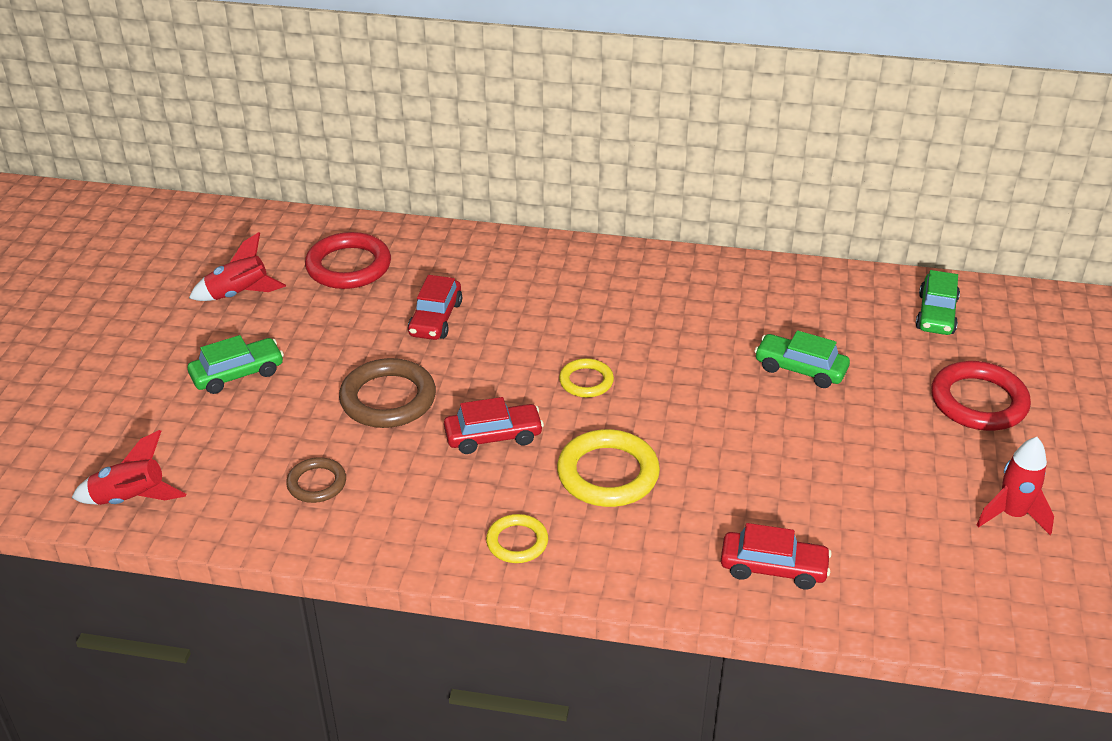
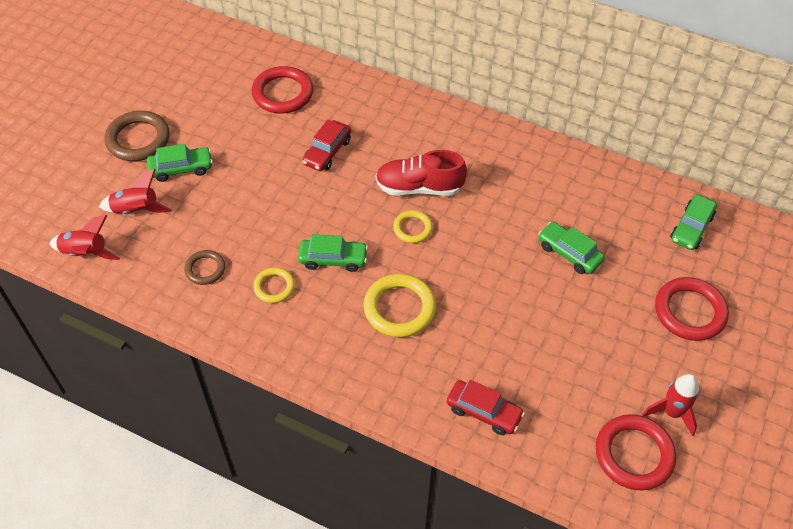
camera: 15 degrees right, 15 degrees up
red rocket [189,232,286,301] -> red rocket moved to [99,169,172,214]
brown ring [339,358,436,428] -> brown ring moved to [105,111,170,161]
red car [444,397,544,454] -> green car [298,234,368,272]
yellow ring [486,514,548,563] -> yellow ring moved to [253,267,295,303]
none -> red shoe [376,150,467,196]
none -> red ring [596,414,676,490]

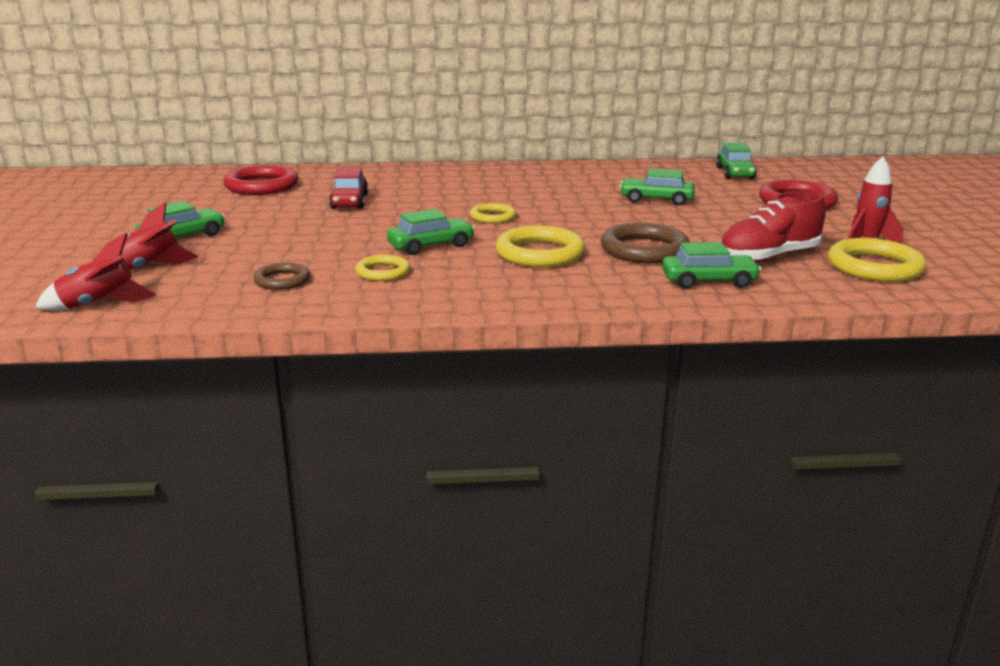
camera: 30 degrees left, 30 degrees down
brown ring [105,111,170,161] -> brown ring moved to [601,223,690,264]
red shoe [376,150,467,196] -> red shoe moved to [721,191,825,263]
red car [447,380,525,435] -> green car [662,242,762,289]
red ring [596,414,676,490] -> yellow ring [828,238,926,282]

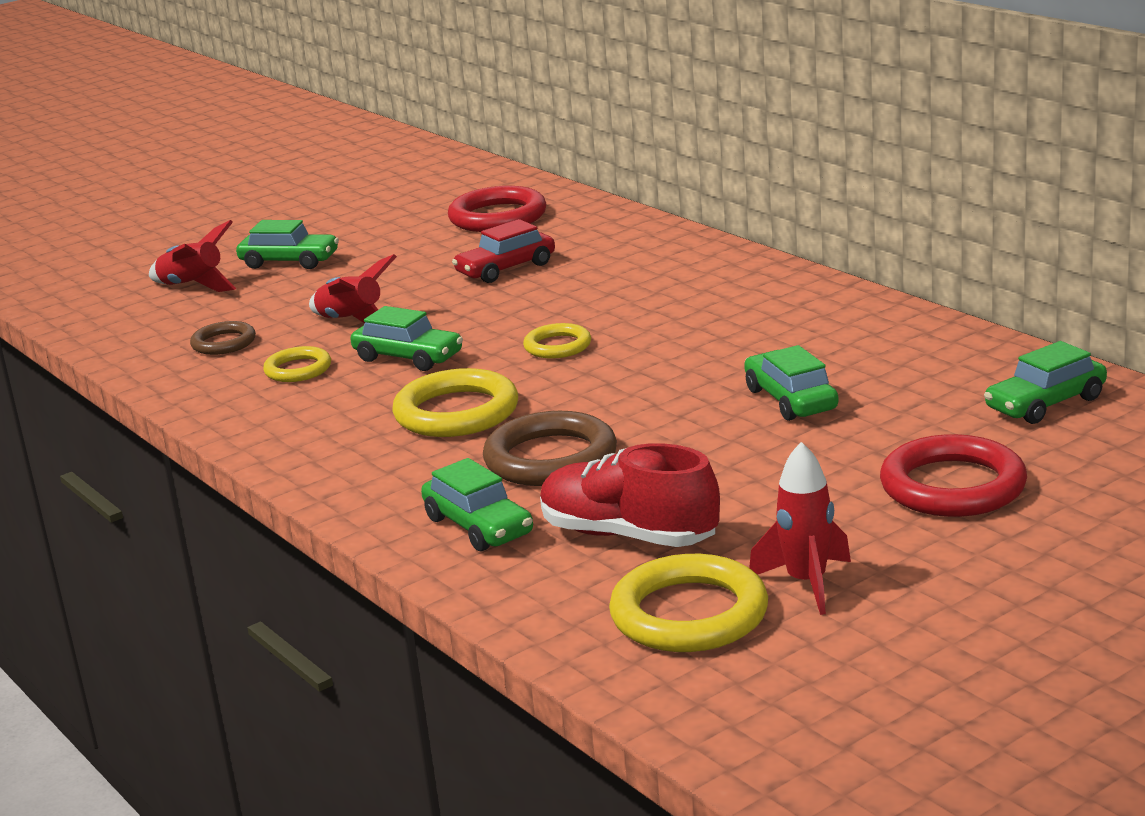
camera: 60 degrees right, 0 degrees up
red rocket [35,233,156,310] -> red rocket moved to [309,254,397,323]

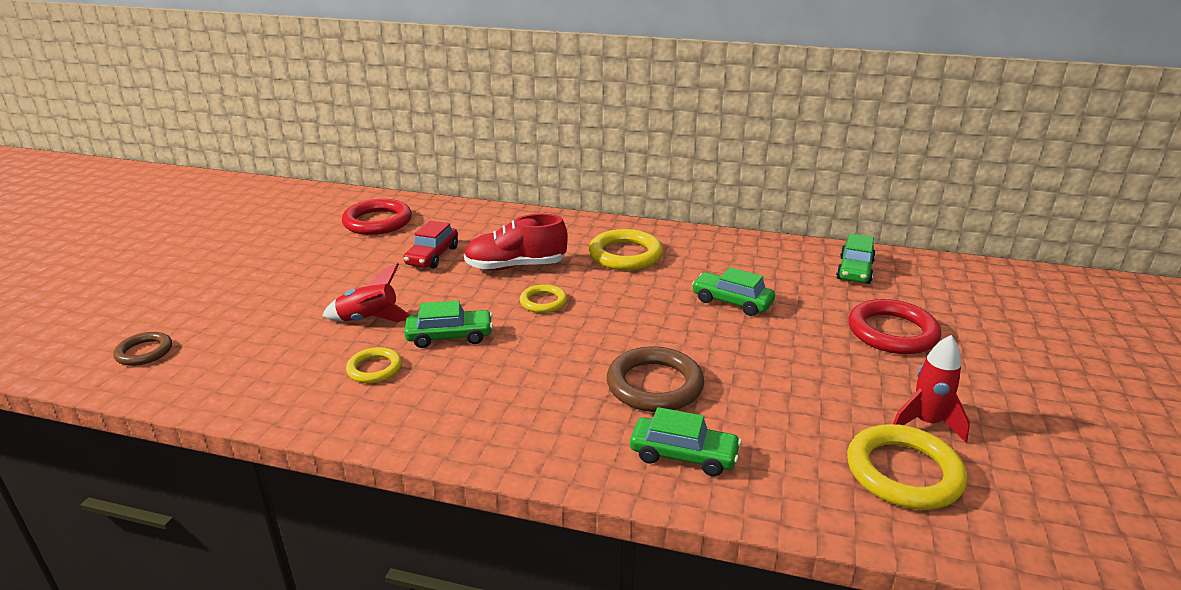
camera: 40 degrees left, 5 degrees up
red rocket [149,220,237,292] -> none
brown ring [190,321,256,355] -> brown ring moved to [113,332,172,366]
green car [236,220,339,269] -> none
yellow ring [392,368,518,437] -> yellow ring moved to [589,229,663,270]
red shoe [540,443,720,547] -> red shoe moved to [464,214,568,271]

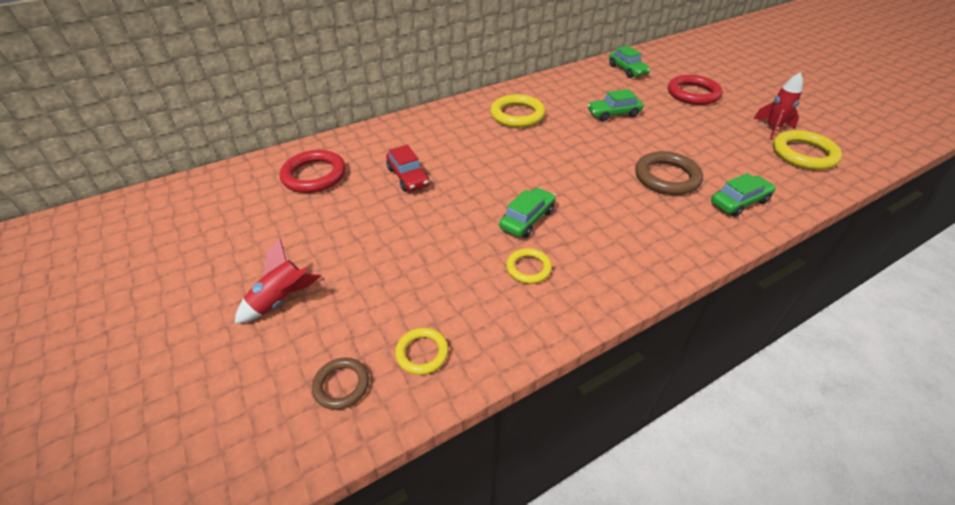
camera: 45 degrees left, 15 degrees up
red rocket [322,263,410,322] -> red rocket moved to [235,238,321,324]
red shoe [464,214,568,271] -> none
yellow ring [520,284,567,313] -> yellow ring moved to [395,328,449,375]

